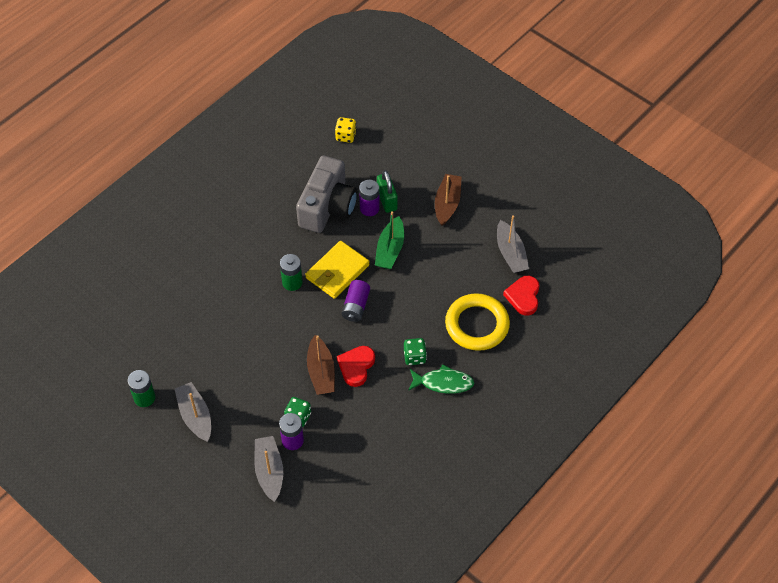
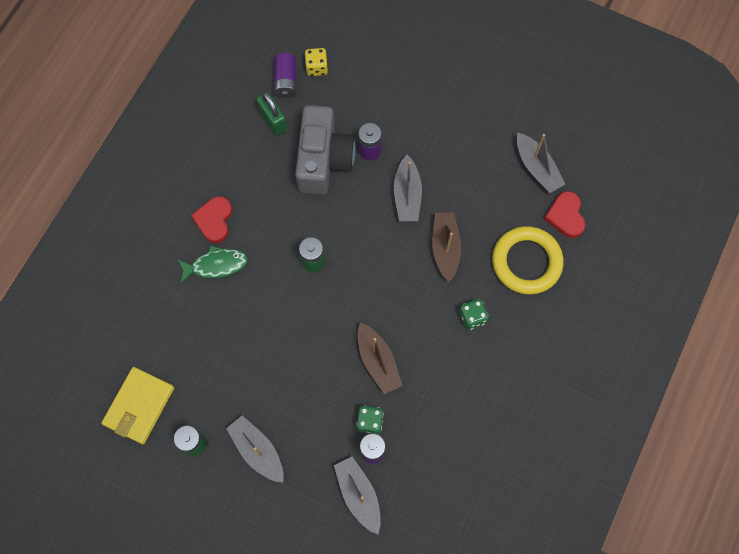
camera: 15 degrees left, 15 degrees up
yellow wallet [305,241,370,299] -> yellow wallet moved to [101,367,174,444]
red heart [337,346,375,387] -> red heart moved to [191,196,232,243]
purple battery [342,280,370,322] -> purple battery moved to [274,53,296,98]
green boat [375,211,404,269] -> grey boat [394,155,422,221]
green padlock [377,170,398,213] -> green padlock moved to [256,92,287,135]
green fish [408,364,474,394] -> green fish moved to [177,245,248,284]
brown boat [435,174,461,226] -> brown boat moved to [432,212,461,282]

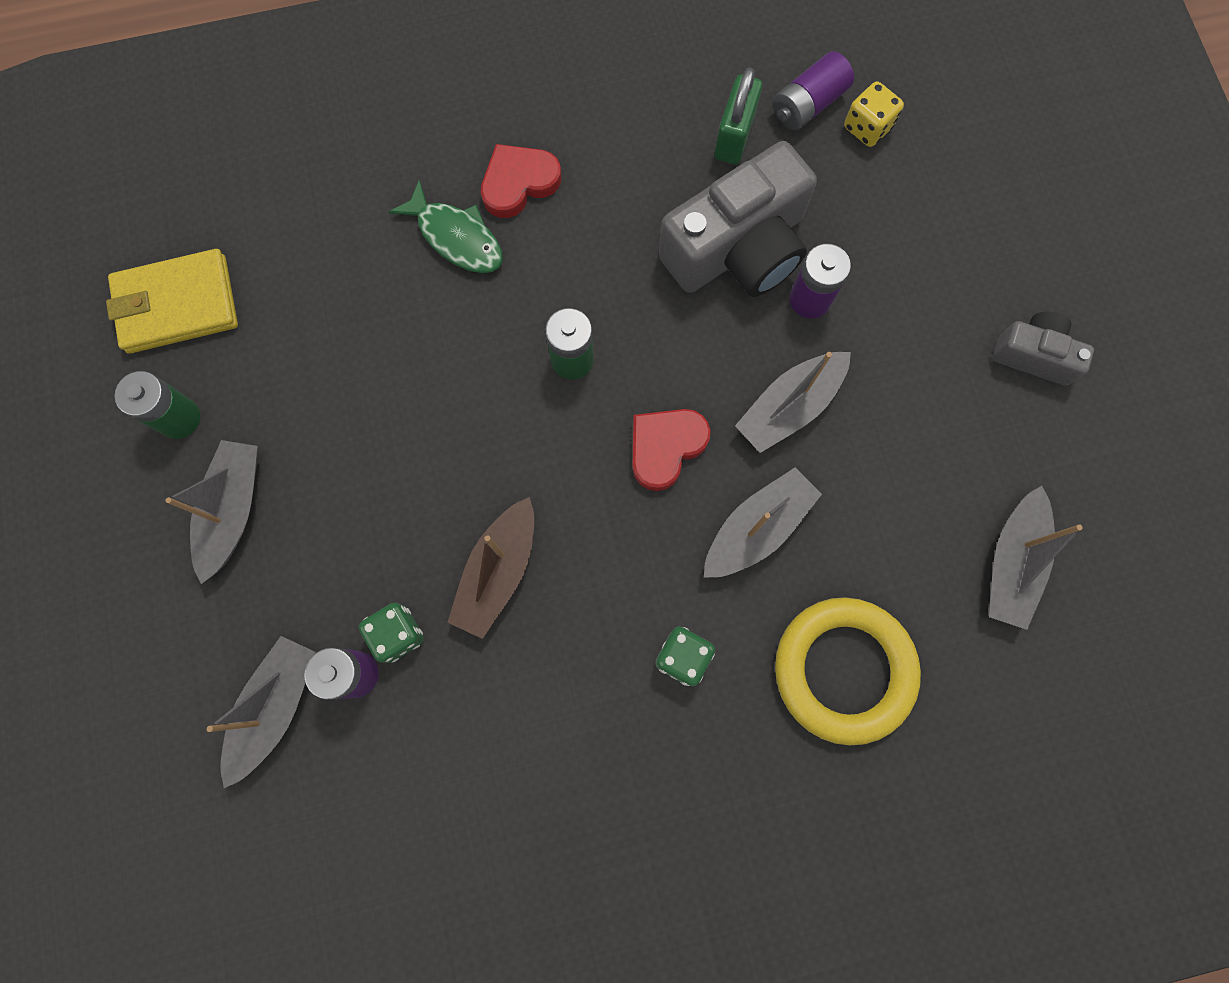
camera: 50 degrees right, 5 degrees up
brown boat [432,212,461,282] -> grey boat [704,467,822,578]
red heart [544,191,586,238] -> red heart moved to [632,409,711,491]
none -> grey camera [993,312,1094,386]

